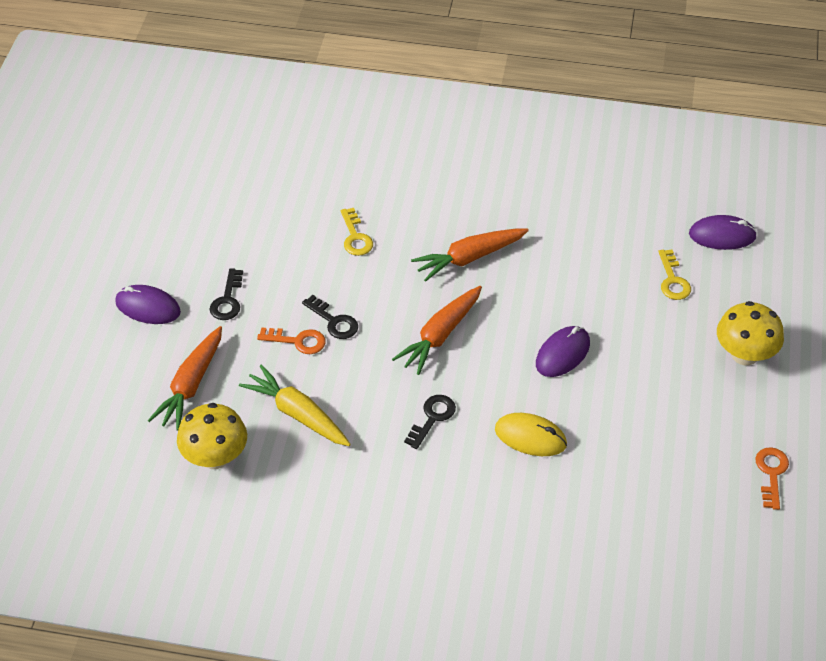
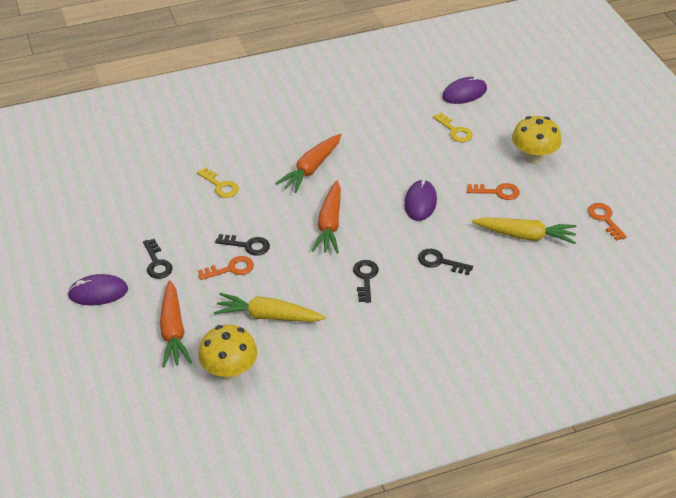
camera: 30 degrees left, 5 degrees down
yellow mouse [495,413,567,456] -> black key [418,249,473,275]
none -> orange key [467,183,520,200]
none -> yellow carrot [472,217,577,244]

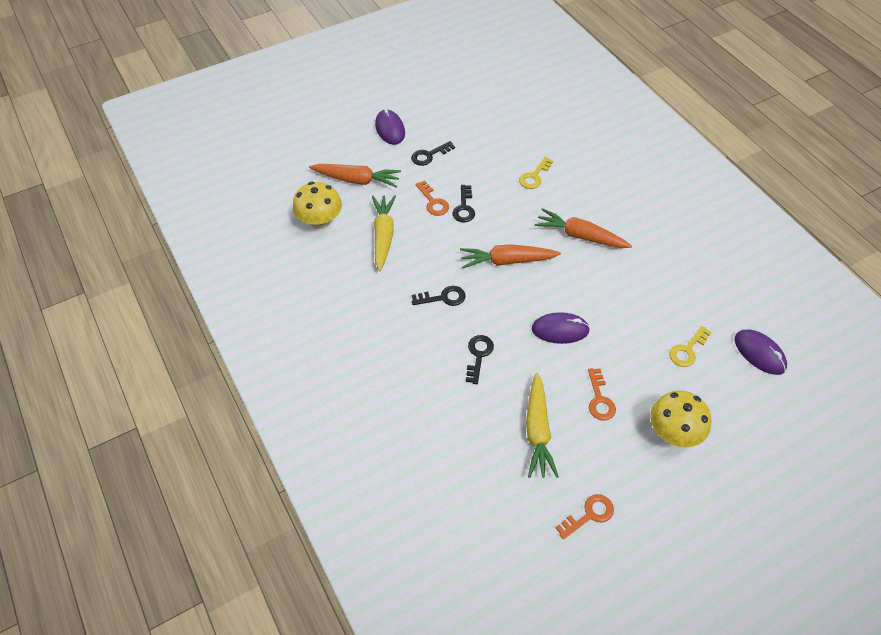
camera: 80 degrees right, 10 degrees up
orange carrot [160,280,192,367] -> orange carrot turned 150 degrees counterclockwise [309,164,401,188]

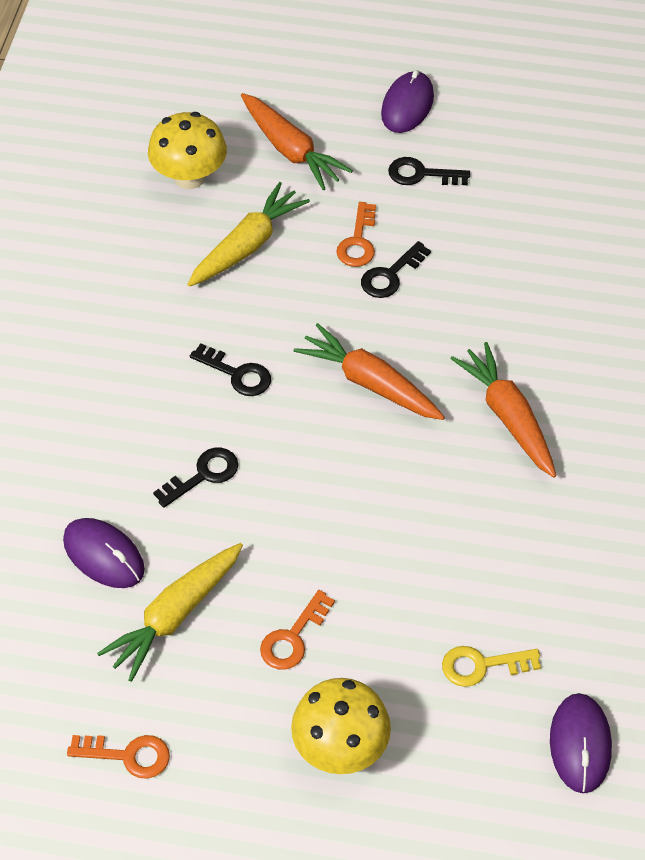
camera: 40 degrees right, 0 degrees up
yellow key [519,157,553,189] -> none
purple mouse [532,312,590,344] -> purple mouse moved to [63,518,145,588]

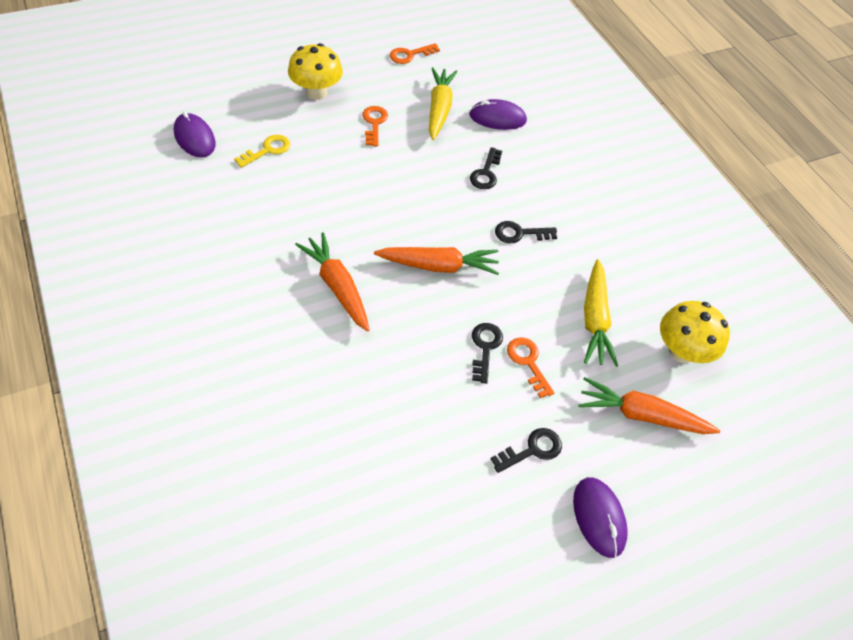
camera: 140 degrees right, 0 degrees up
orange carrot [450,342,556,478] -> orange carrot turned 150 degrees counterclockwise [295,232,369,332]

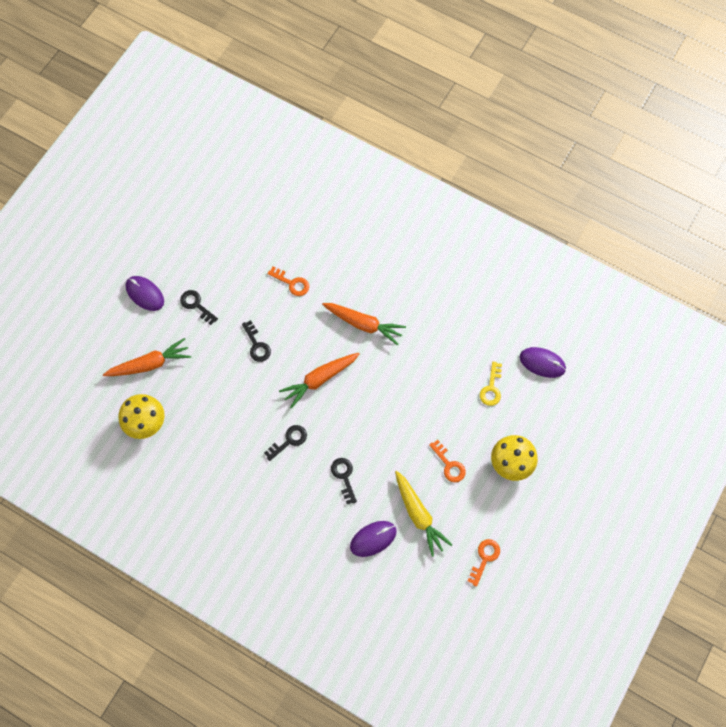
camera: 150 degrees right, 15 degrees up
black key [491,428,562,473] -> black key turned 105 degrees clockwise [180,290,218,325]
orange key [507,337,554,398] -> orange key moved to [267,267,309,296]
yellow carrot [584,259,618,367] -> none

